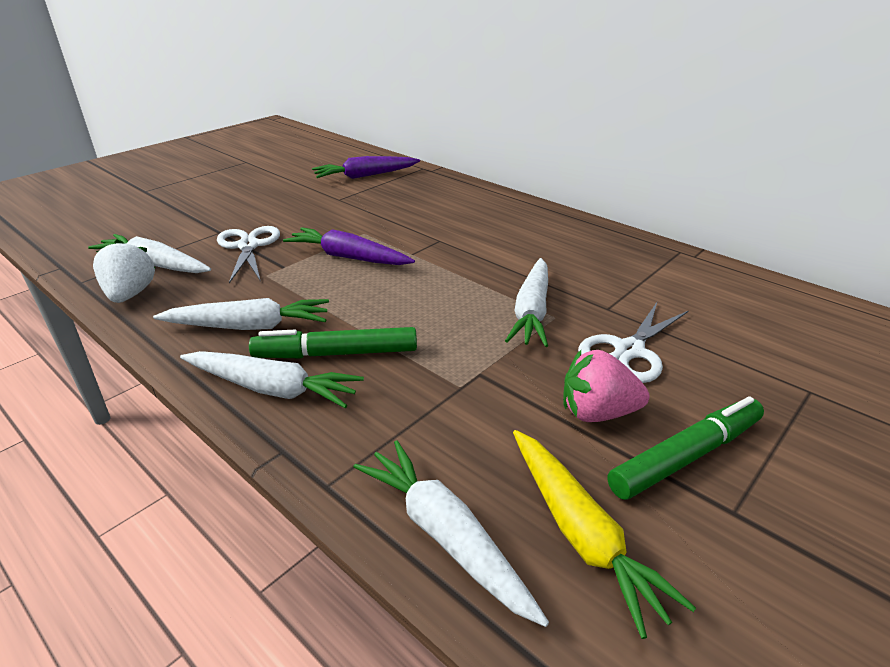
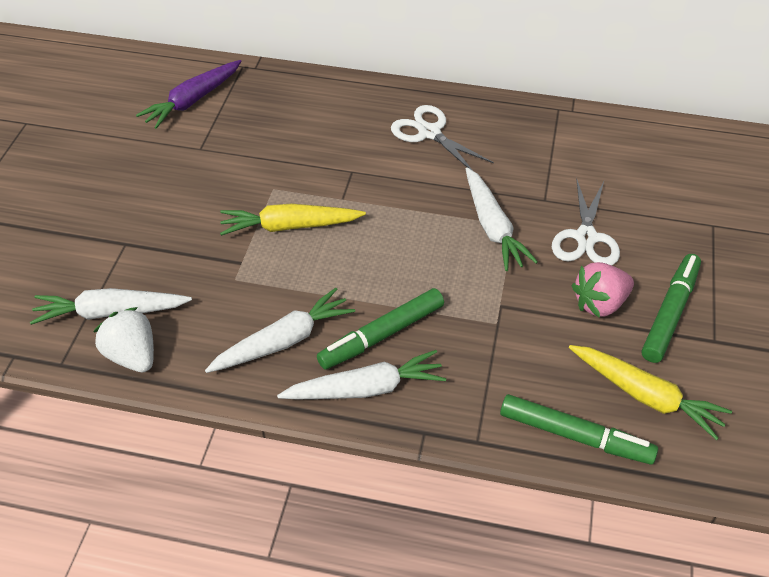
camera: 30 degrees left, 15 degrees up
white scissors [217,226,280,283] -> white scissors moved to [391,105,494,171]
purple carrot [283,227,415,265] -> yellow carrot [220,203,366,236]
white carrot [354,440,549,627] -> green marker [500,394,658,465]

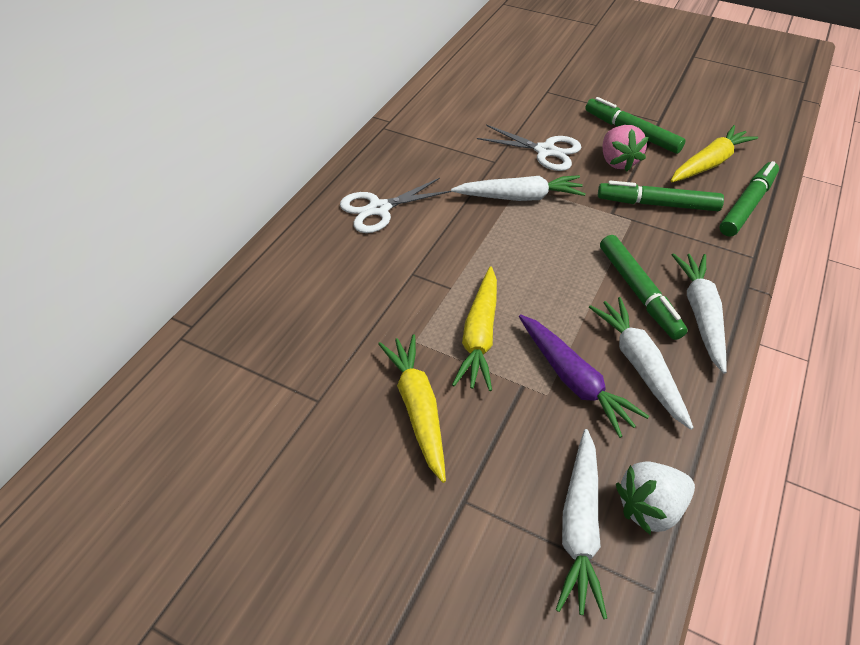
camera: 75 degrees left, 0 degrees up
purple carrot [136,60,241,129] -> purple carrot moved to [519,314,649,438]
none -> yellow carrot [378,334,446,483]
none -> green marker [598,181,724,211]

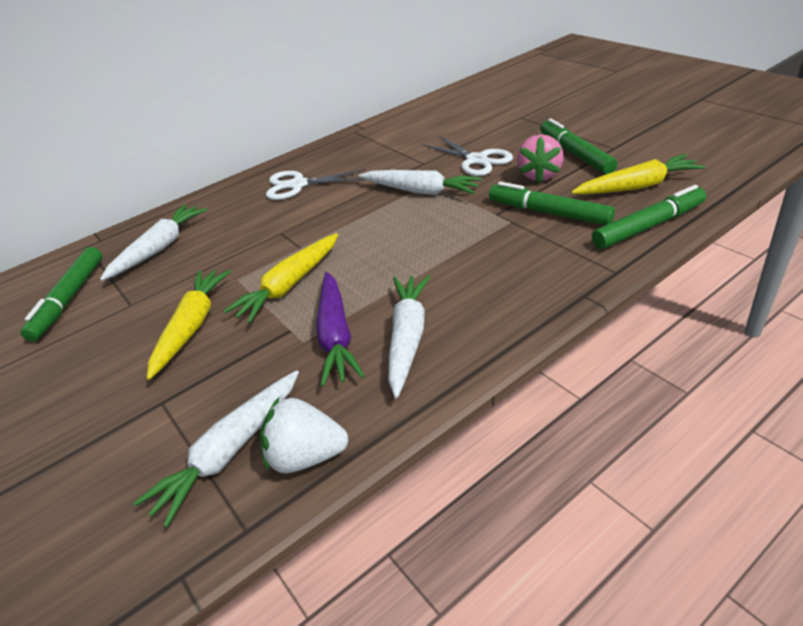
camera: 30 degrees right, 10 degrees down
green marker [600,235,688,340] -> green marker moved to [21,247,102,341]
white carrot [672,253,726,374] -> white carrot moved to [100,204,207,281]

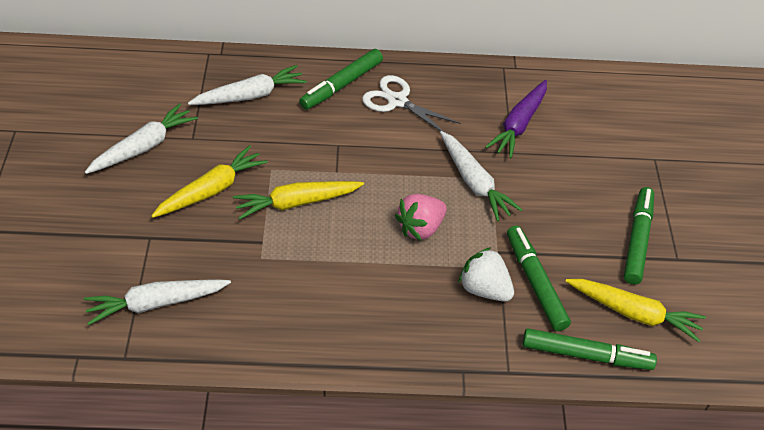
camera: 30 degrees right, 10 degrees up
green marker [21,247,102,341] -> green marker moved to [299,49,383,110]
white strawberry [260,398,349,473] -> white strawberry moved to [458,247,514,302]
purple carrot [316,272,365,387] -> purple carrot moved to [485,80,547,158]
white carrot [388,275,430,398] -> white carrot moved to [85,103,198,174]
white scissors [423,136,513,176] -> none
pink strawberry [517,134,564,183] -> pink strawberry moved to [395,194,447,241]

